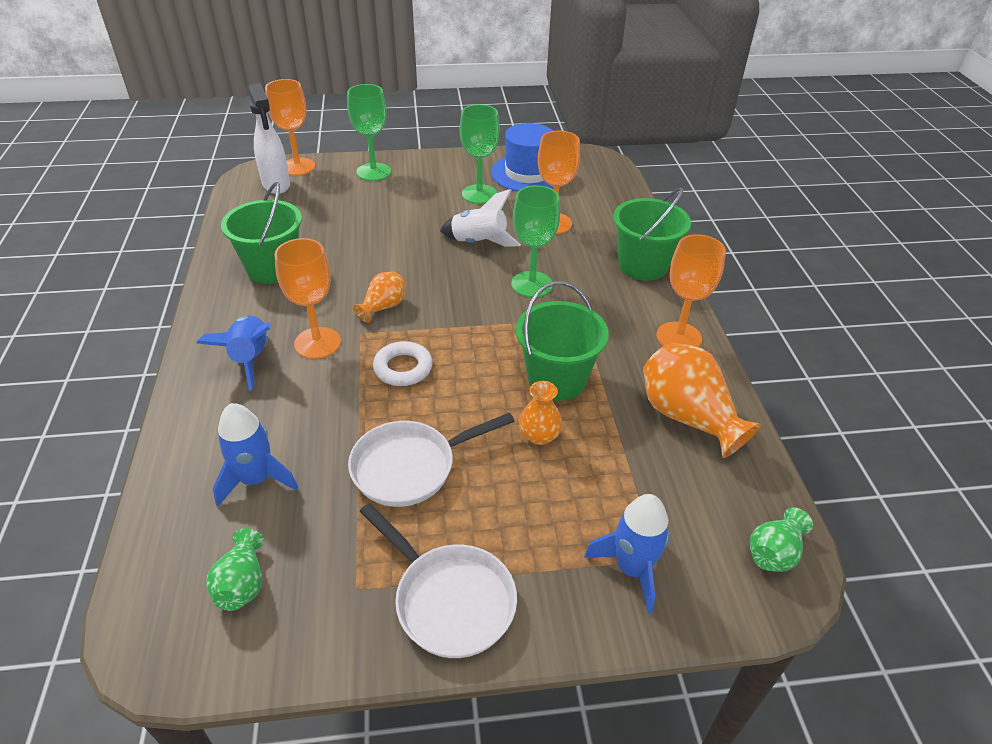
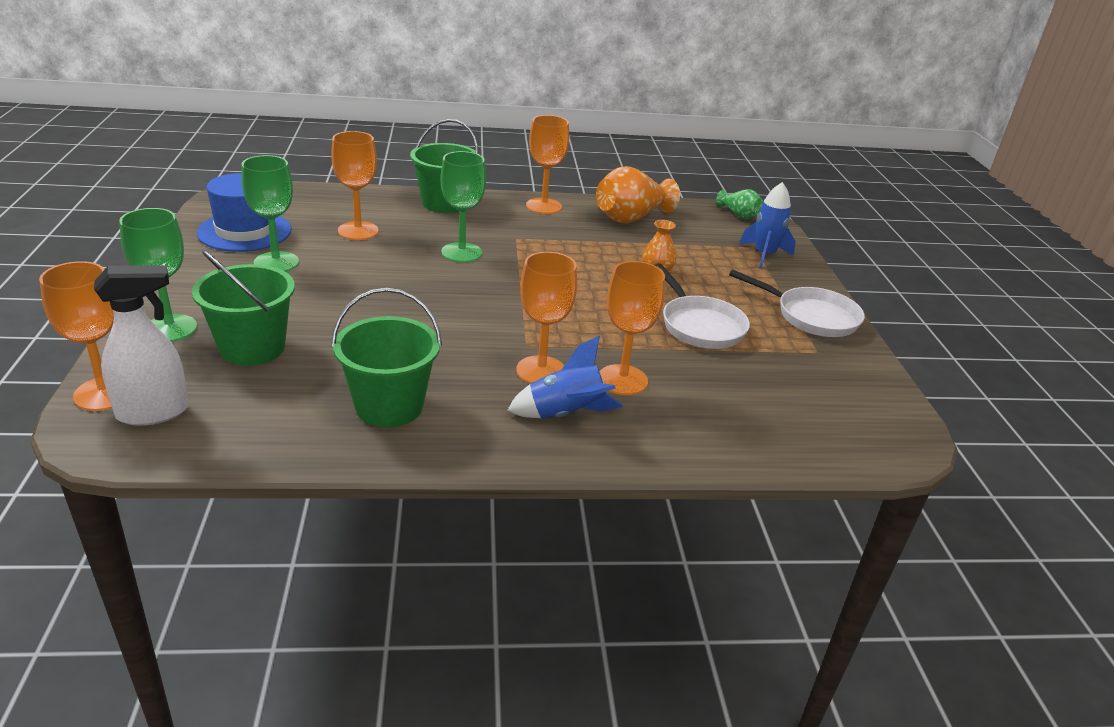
camera: 90 degrees left, 10 degrees down
green vase [206,528,264,611] -> none
blue rocket [213,403,298,507] -> none
orange vase [353,272,406,323] -> none
white pan [360,503,517,658] -> white pan turned 75 degrees clockwise [729,270,865,337]
white ring [373,341,433,386] -> none
white rocket [440,189,521,247] -> none
green bucket [516,281,609,401] -> green bucket moved to [192,250,295,366]
none -> orange goblet [599,261,665,395]

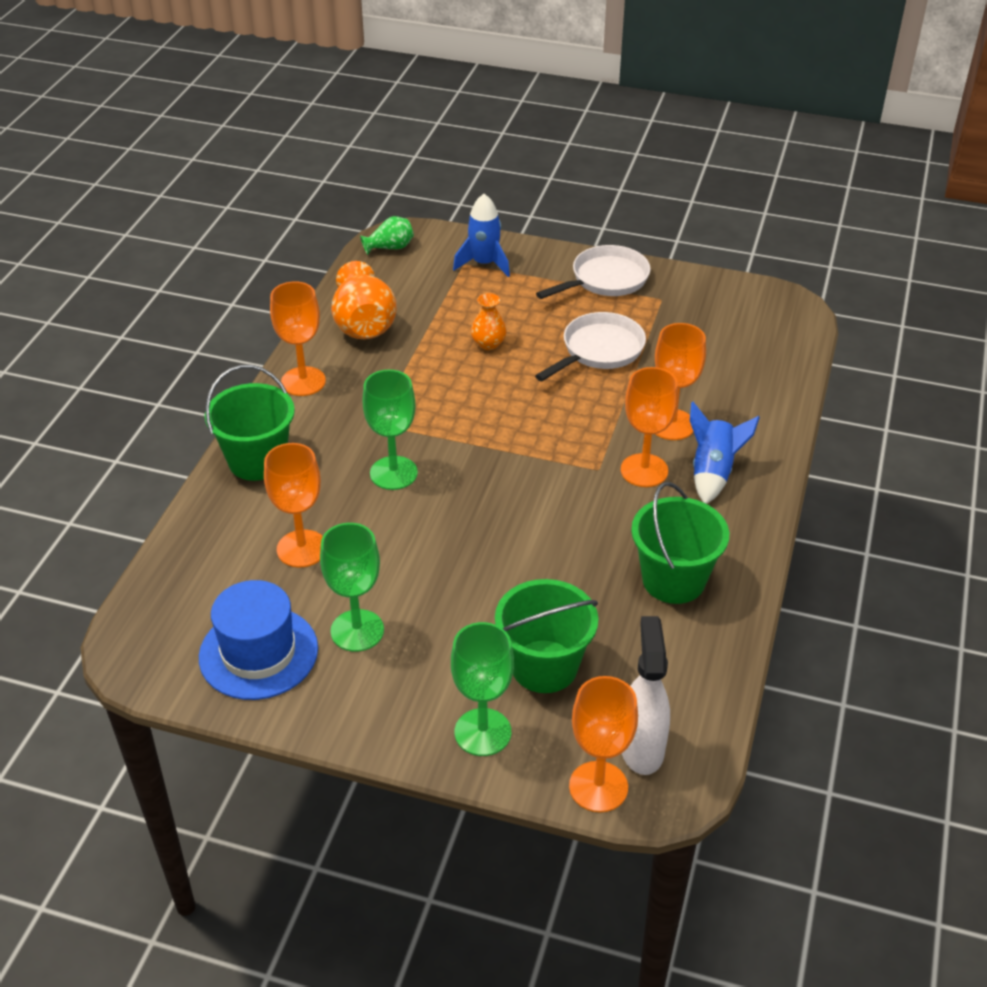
camera: 65 degrees left, 10 degrees up
white pan [655,263,750,349] -> white pan turned 45 degrees counterclockwise [535,312,646,381]

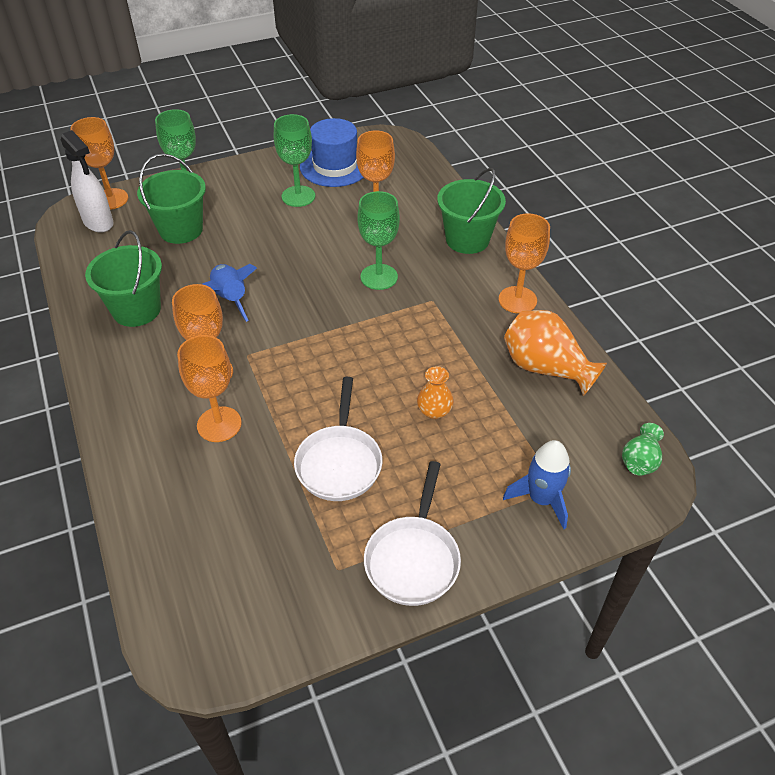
camera: 140 degrees right, 5 degrees up
blue rocket [690,402,760,504] -> blue rocket moved to [202,264,257,322]

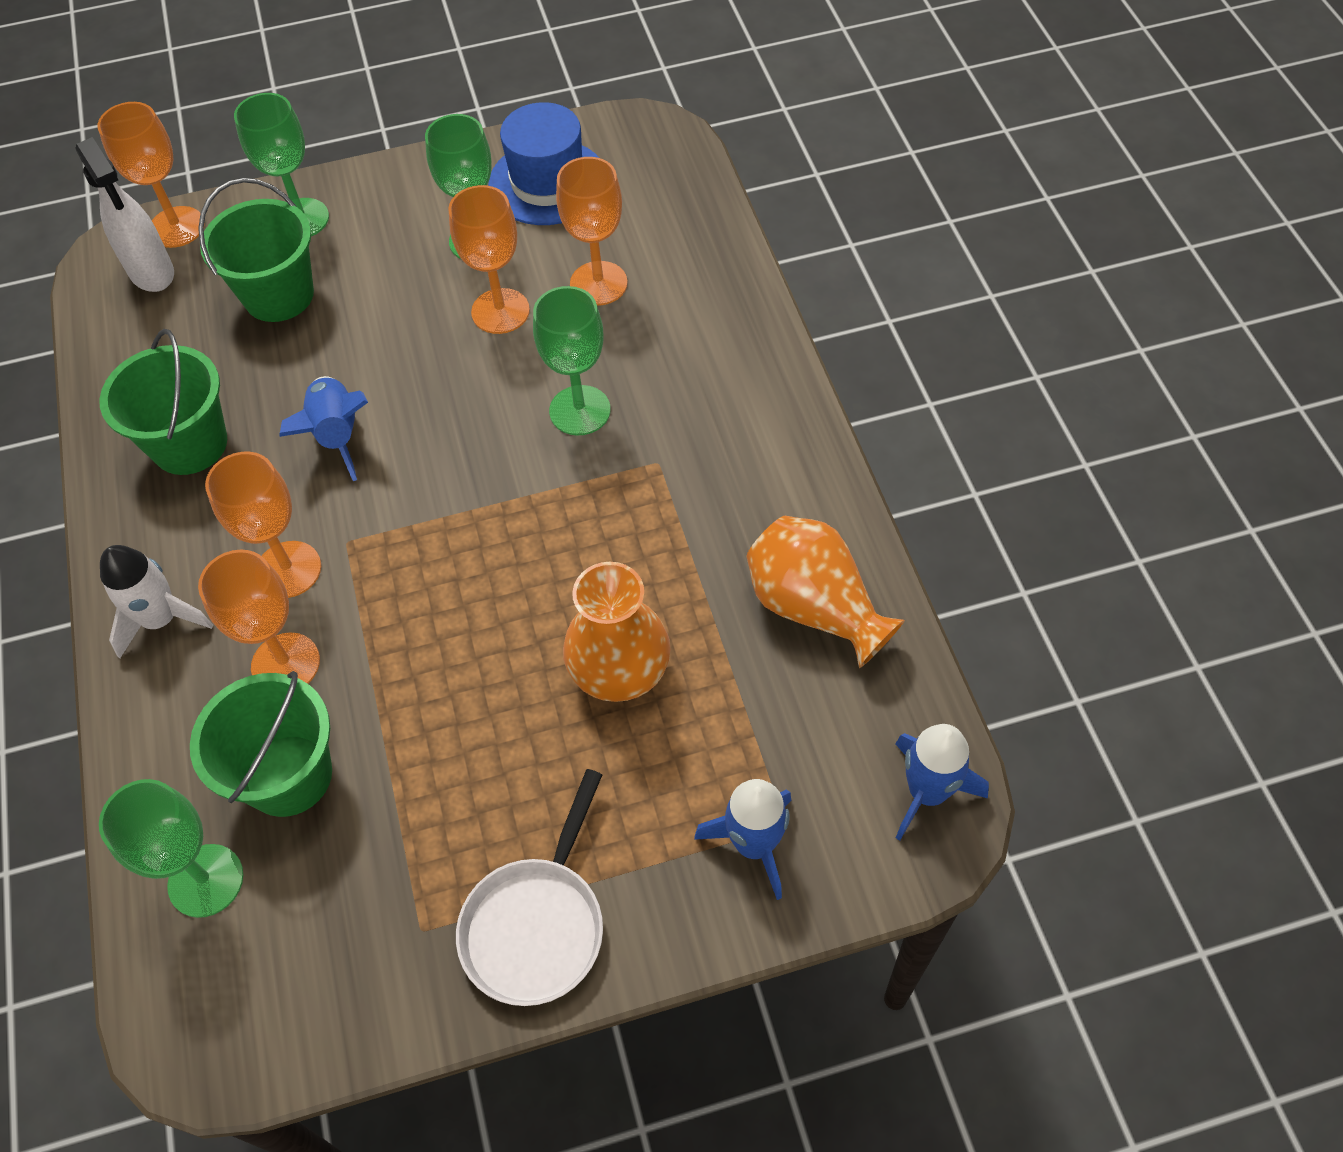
camera: 10 degrees right, 10 degrees up
white pan [294,377,382,501] -> none
orange vase [417,366,454,419] -> orange vase [563,562,671,702], size x1.81
green bucket [437,168,506,254] -> green bucket moved to [190,671,332,817]
orange goblet [498,213,550,314] -> orange goblet moved to [448,185,530,334]
green vase [622,423,664,476] -> blue rocket [896,724,989,841]
none -> green goblet [99,779,243,918]
none -> white rocket [100,545,213,658]

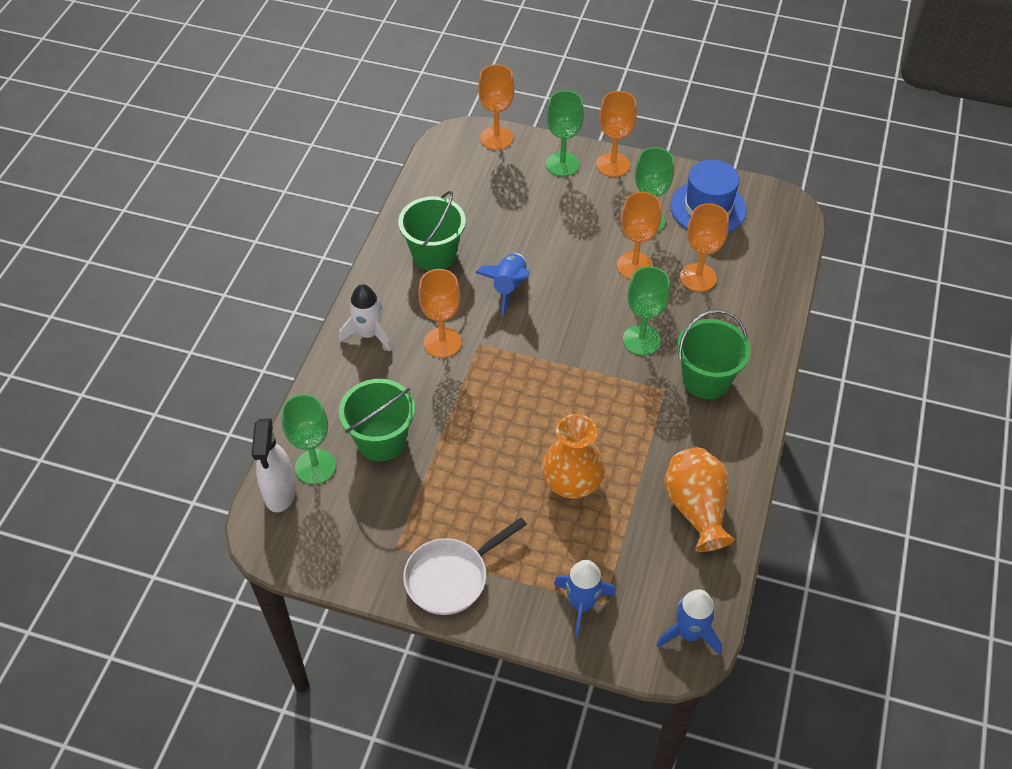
camera: 30 degrees right, 5 degrees down
white spray bottle [76,137,174,292] -> white spray bottle moved to [252,419,296,512]
green bucket [198,178,314,322] -> green bucket moved to [677,310,751,399]
orange goblet [198,550,320,684] -> orange goblet moved to [596,91,637,177]

